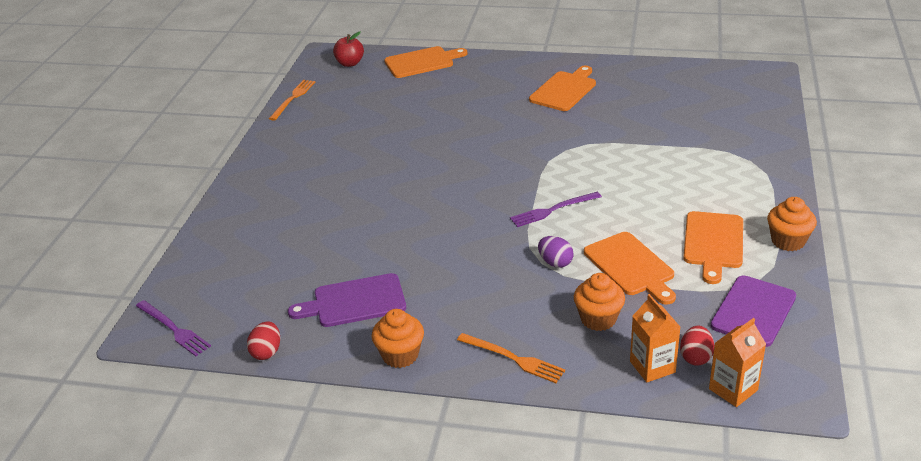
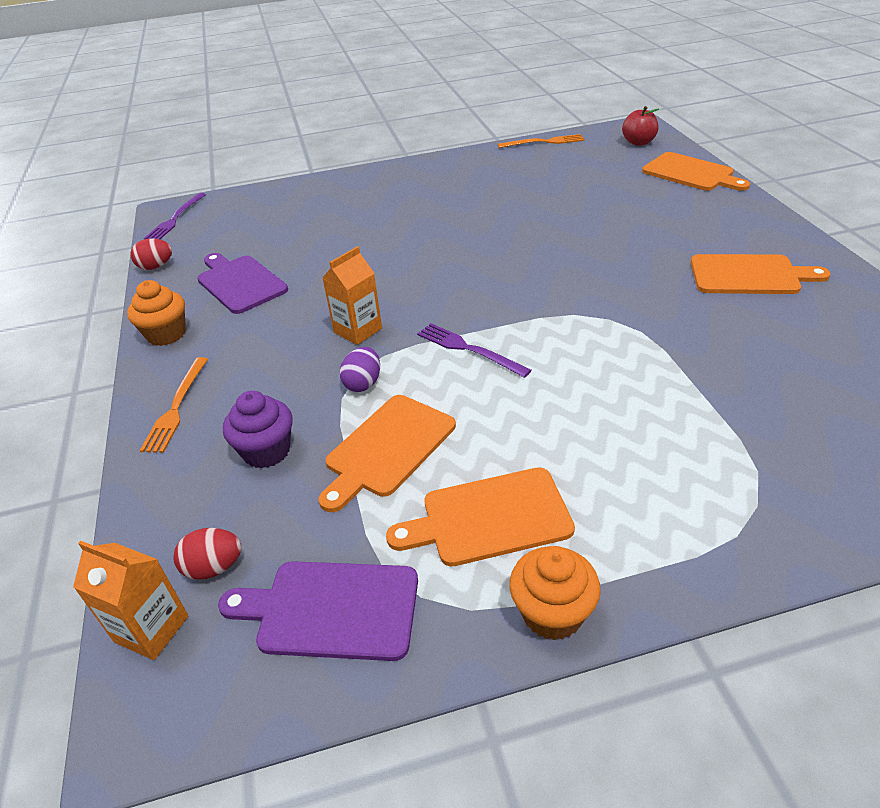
camera: 65 degrees right, 5 degrees up
orange cupcake [574,273,625,331] -> purple cupcake [223,391,292,468]
orange carton [630,294,680,382] -> orange carton moved to [322,246,382,345]

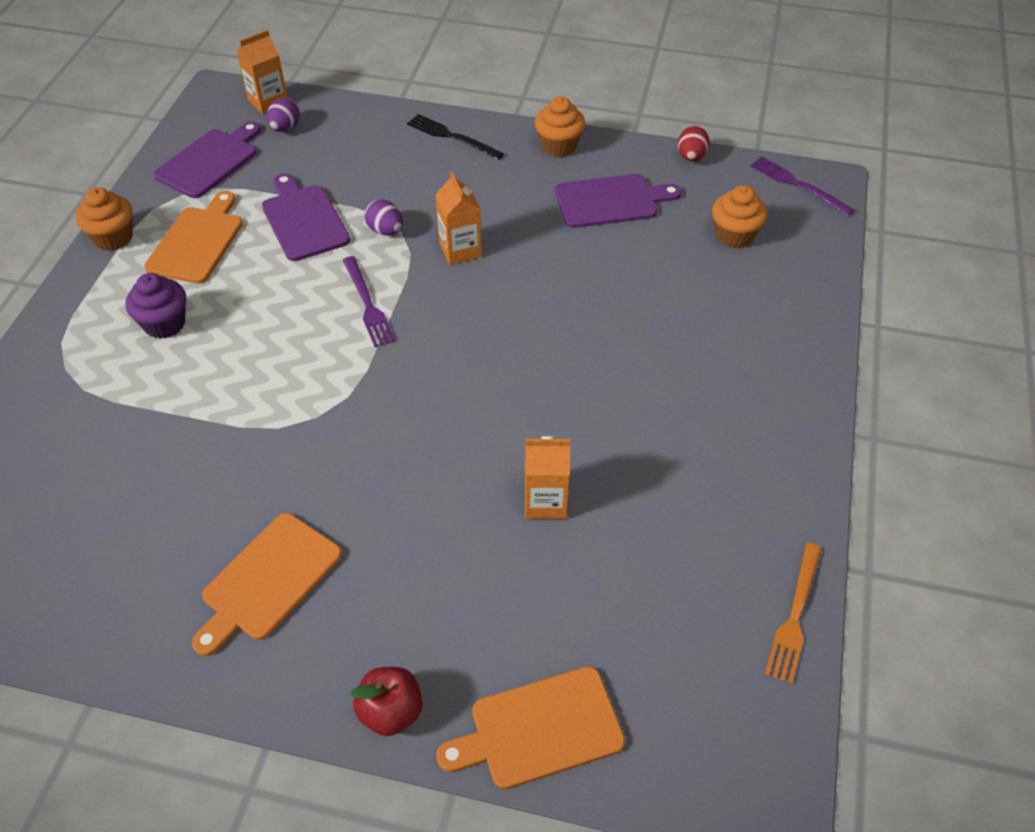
camera: 115 degrees right, 10 degrees up
orange fork [140,357,208,453] -> black fork [407,114,504,160]
red egg [173,528,242,580] -> purple egg [266,98,300,132]
purple cupcake [223,391,292,468] -> purple cupcake moved to [125,273,186,339]
orange cutting board [318,395,456,512] -> purple cutting board [262,173,350,261]
purple fork [417,323,532,378] -> purple fork turned 90 degrees clockwise [343,256,396,347]
red apple [622,106,659,146] -> red apple moved to [350,667,423,736]
none -> orange carton [525,436,571,519]
none -> orange cupcake [712,185,768,249]

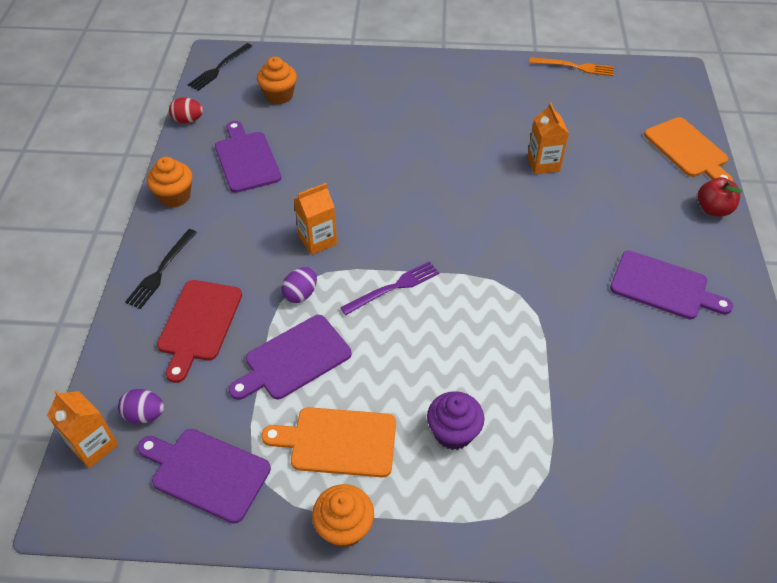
camera: 100 degrees left, 0 degrees up
orange cutting board [192,513,342,656] -> purple cutting board [610,251,733,319]
purple fork [751,157,854,216] -> black fork [188,43,253,91]
none -> red cutting board [157,280,242,383]

